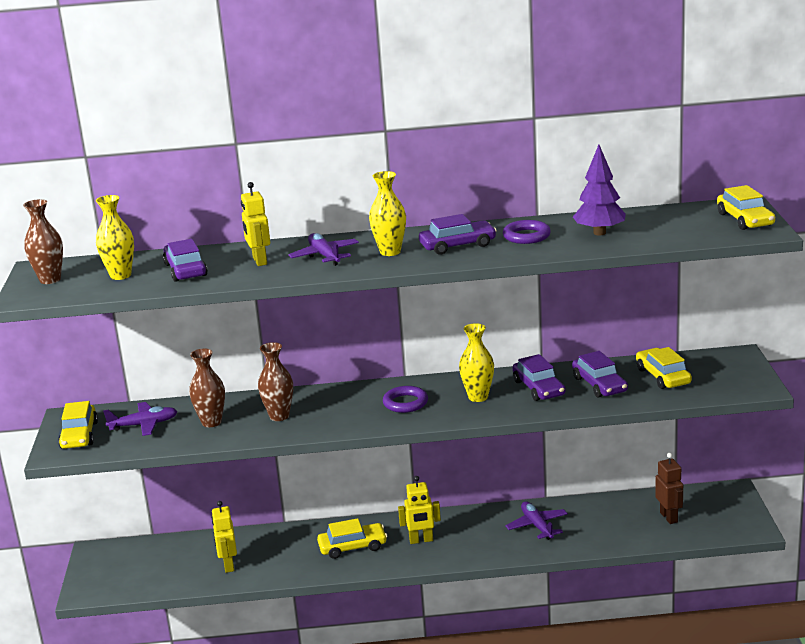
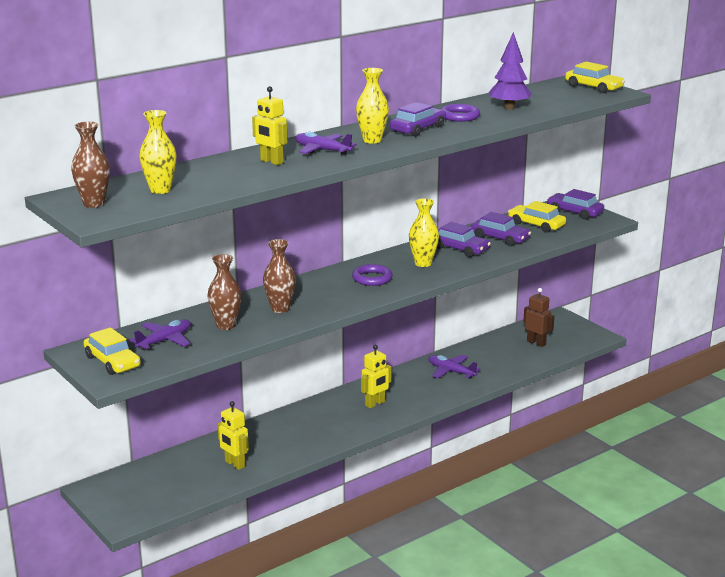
camera: 35 degrees left, 0 degrees up
purple car [163,239,208,282] -> purple car moved to [547,189,604,220]
yellow car [317,518,387,559] -> none

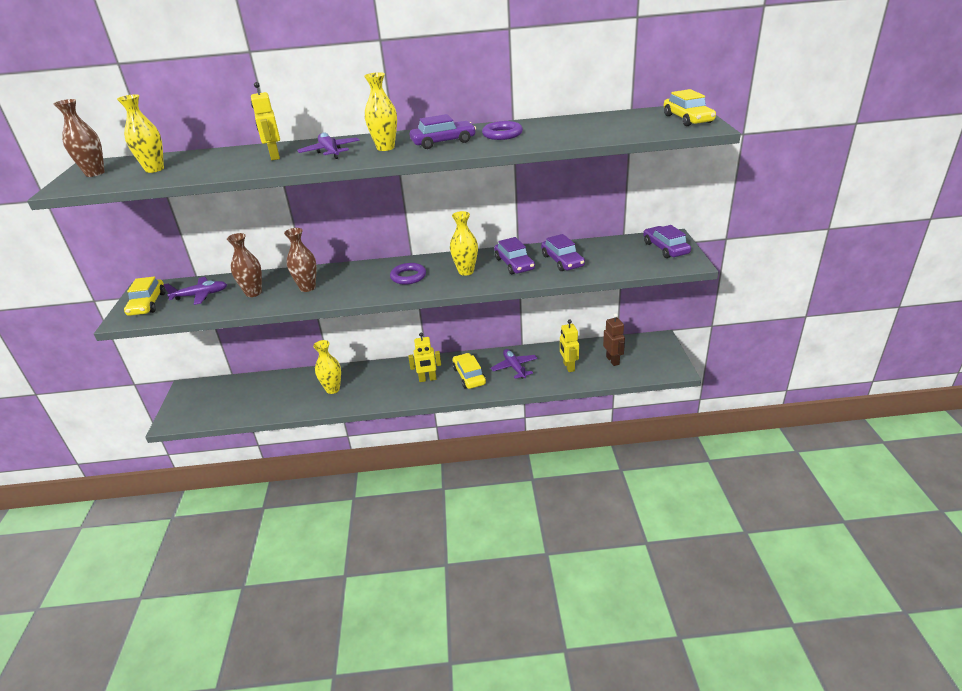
camera: 35 degrees right, 10 degrees up
yellow robot [218,401,249,470] -> yellow robot moved to [560,320,579,372]
purple tree [489,32,532,109] -> none
yellow car [508,201,566,233] -> yellow car moved to [452,353,486,389]
none -> yellow vase [313,340,341,394]

